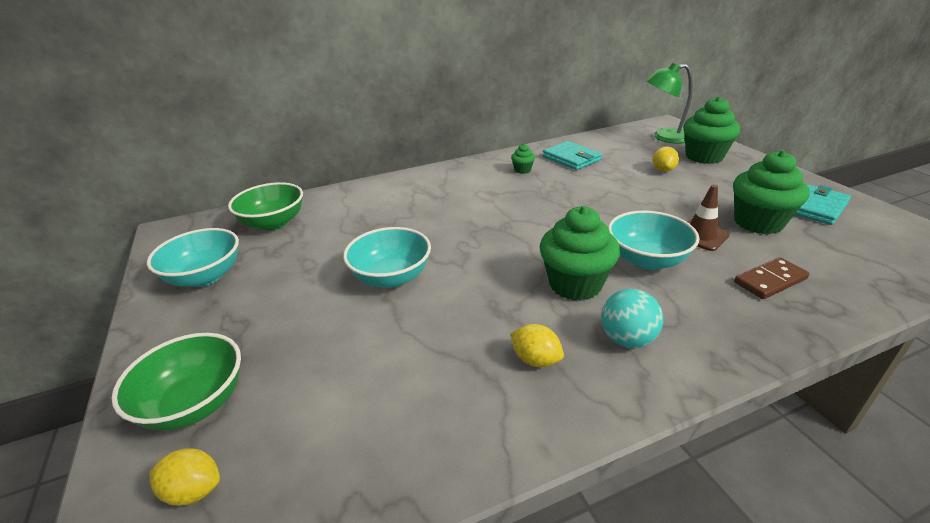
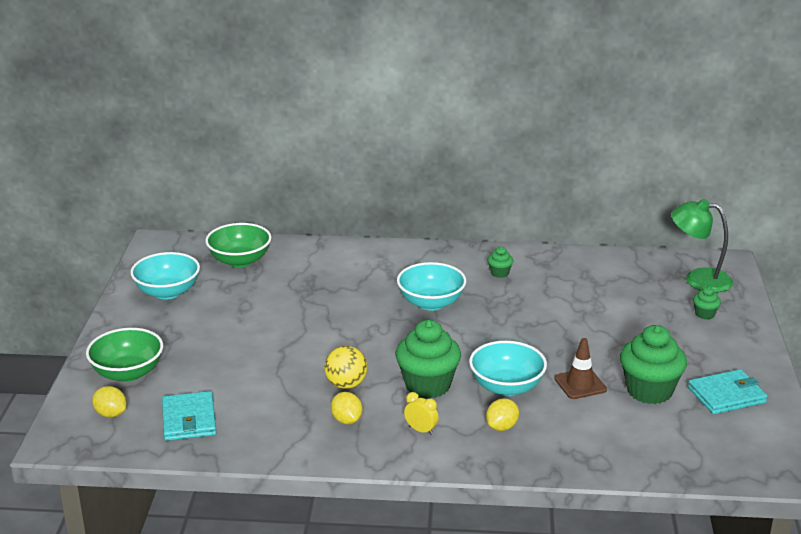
camera: 25 degrees right, 5 degrees down
turquoise bowl [343,227,431,288] -> turquoise bowl moved to [397,262,466,311]
turquoise wallet [543,141,602,170] -> turquoise wallet moved to [162,391,216,441]
turquoise ball [601,289,663,348] -> yellow clock [404,392,439,435]
yellow lemon [653,146,679,172] -> yellow lemon moved to [486,398,519,431]
green cupcake [683,97,740,164] -> green cupcake [693,287,721,320], size x0.46
brown domino [734,257,810,299] -> none
none -> yellow ball [324,346,367,389]

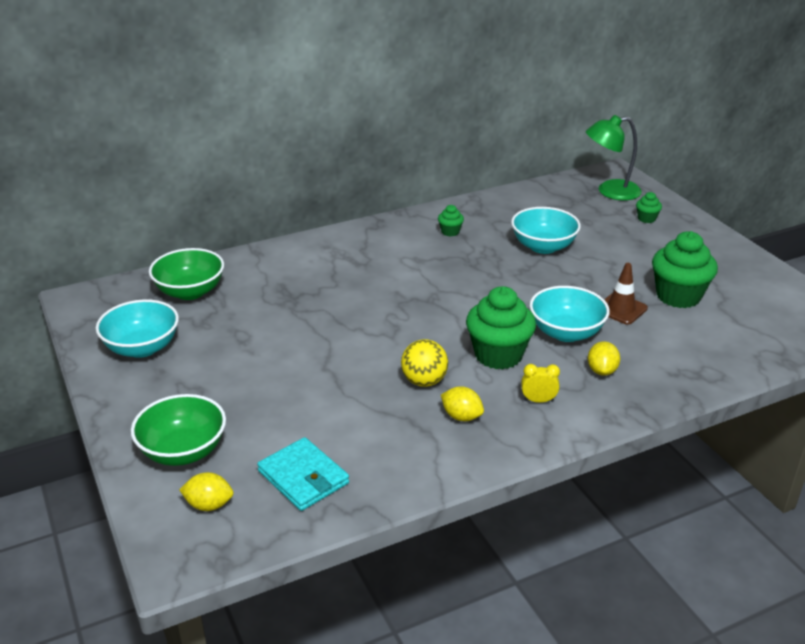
camera: 30 degrees left, 5 degrees up
turquoise bowl [397,262,466,311] -> turquoise bowl moved to [511,207,581,254]
turquoise wallet [688,369,767,414] -> none

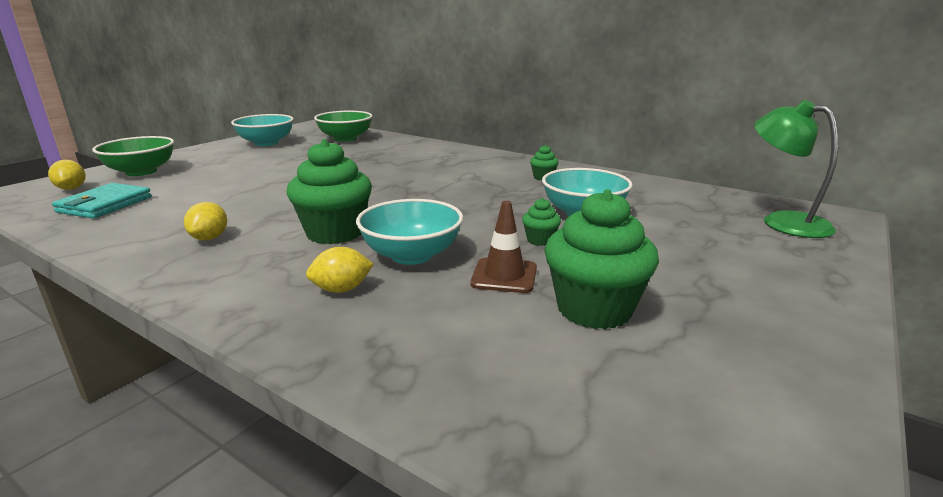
camera: 60 degrees right, 10 degrees down
yellow ball [401,339,448,387] -> none
yellow clock [521,364,560,403] -> none
green cupcake [636,192,662,223] -> green cupcake moved to [522,198,561,246]

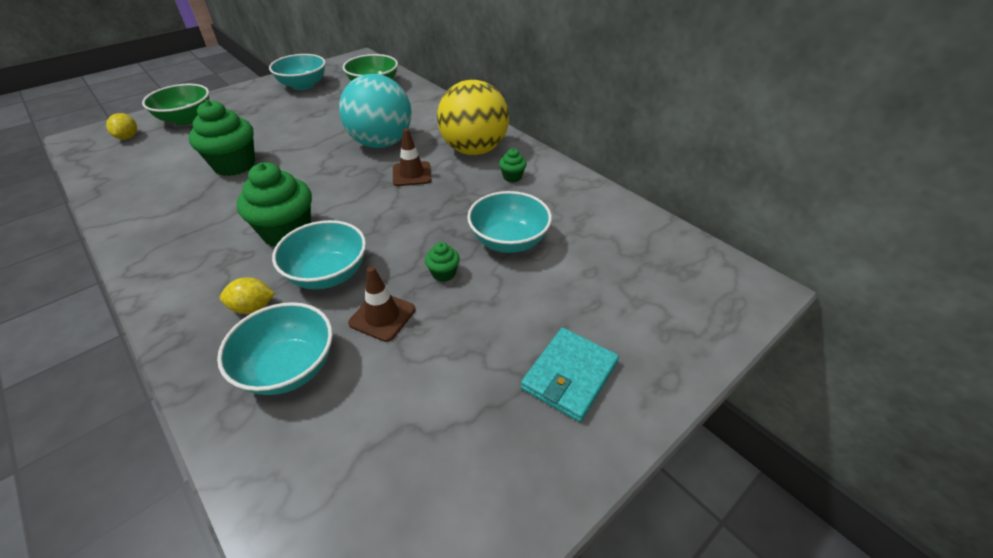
camera: 15 degrees right, 20 degrees up
turquoise wallet [52,183,152,219] -> turquoise wallet moved to [521,328,619,422]
yellow lemon [184,202,227,241] -> none
green cupcake [544,189,659,329] -> green cupcake moved to [189,100,255,176]
green lamp [754,100,838,238] -> none
none -> turquoise bowl [217,302,333,395]
none -> turquoise ball [339,74,412,148]
none -> brown traffic cone [393,129,432,186]
none -> yellow ball [437,80,509,155]

